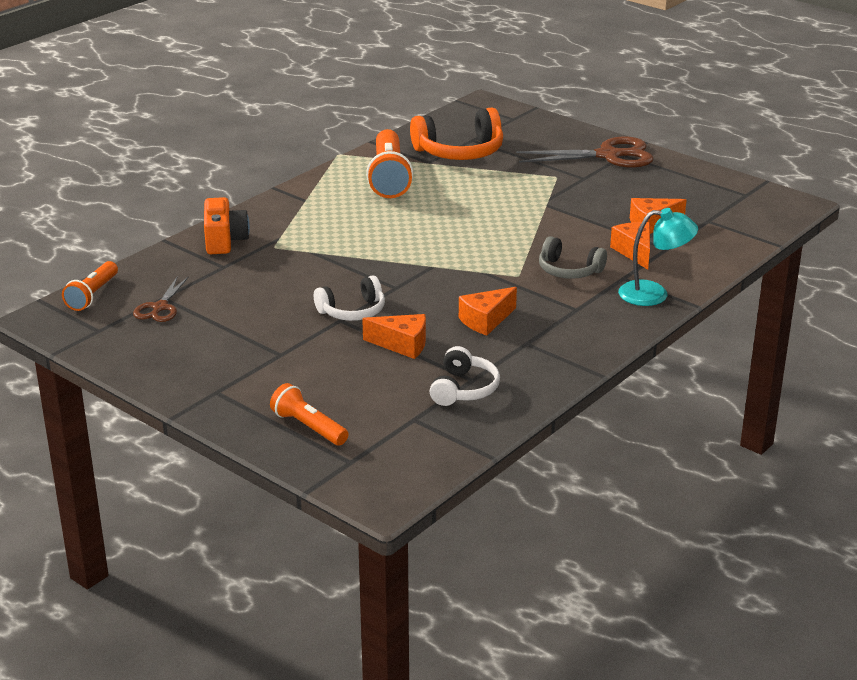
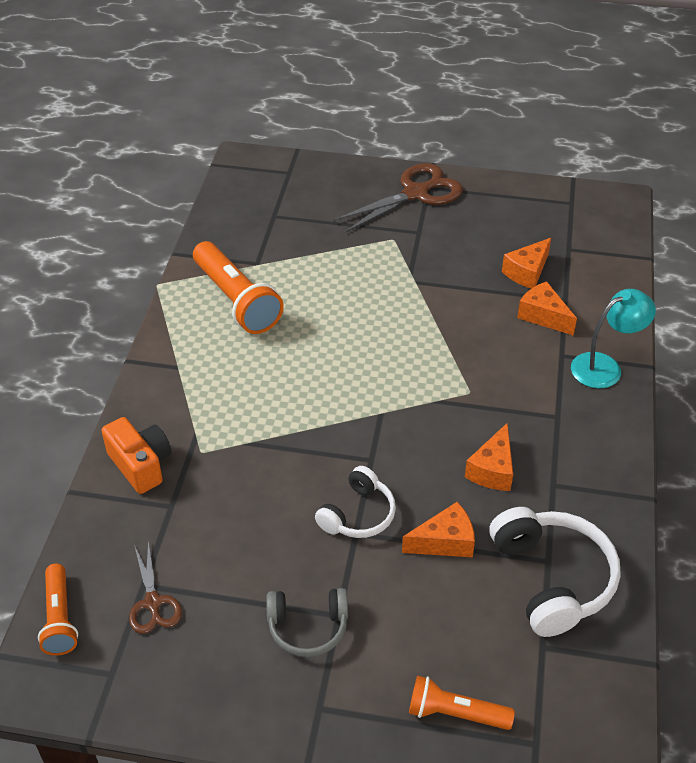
camera: 30 degrees left, 15 degrees up
orange headphones [410,108,503,160] -> none
white headphones [430,346,500,406] -> white headphones [489,507,621,637], size x1.61
grey headphones [539,236,607,279] -> grey headphones moved to [266,588,348,657]

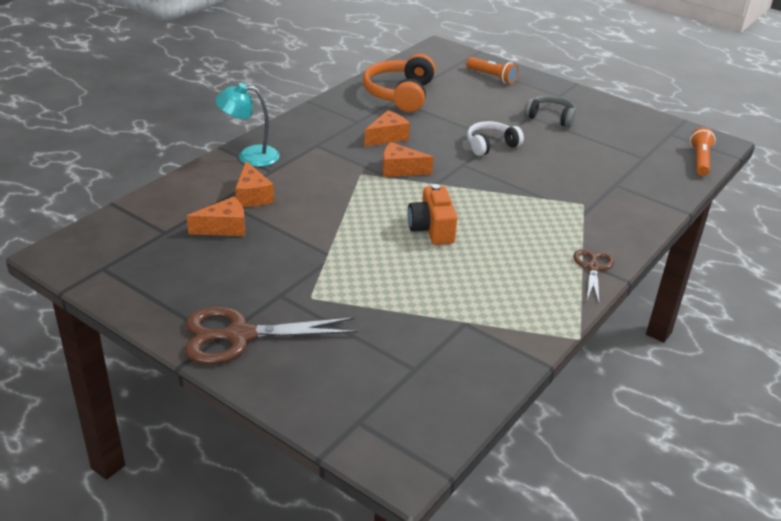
camera: 155 degrees left, 10 degrees down
orange camera [101,417,171,494] -> orange camera moved to [408,184,457,245]
brown scissors [129,541,182,634] -> brown scissors moved to [574,249,614,302]
orange flashlight [193,241,284,334] -> none
orange cheese [402,502,475,558] -> orange cheese moved to [382,142,434,177]
white headphones [489,507,621,637] -> orange headphones [363,54,435,112]

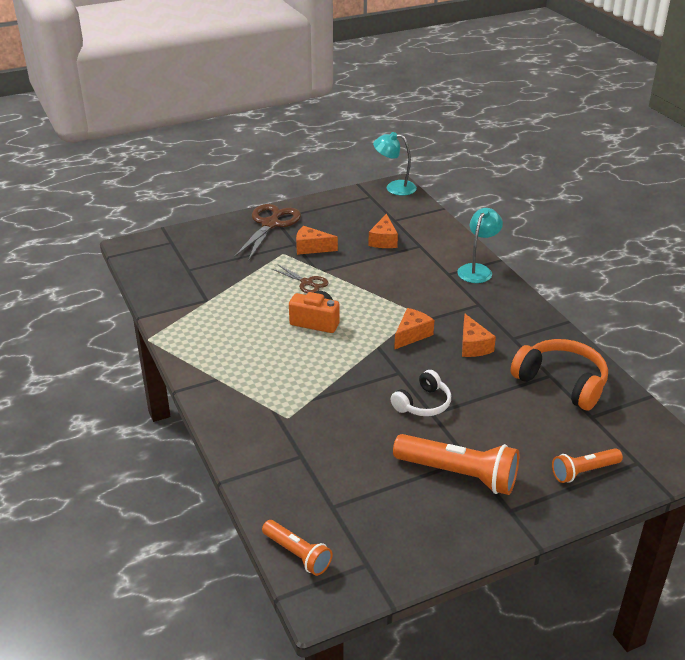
camera: 120 degrees right, 0 degrees up
orange cheese [235,161,274,207] -> orange cheese moved to [296,226,338,255]
white headphones [467,121,524,156] -> white headphones turned 45 degrees clockwise [391,370,451,416]
grey headphones [524,95,576,128] -> orange flashlight [393,434,519,495]
brown scissors [574,249,614,302] -> brown scissors moved to [272,264,329,293]
none -> turquoise lamp [373,132,417,196]

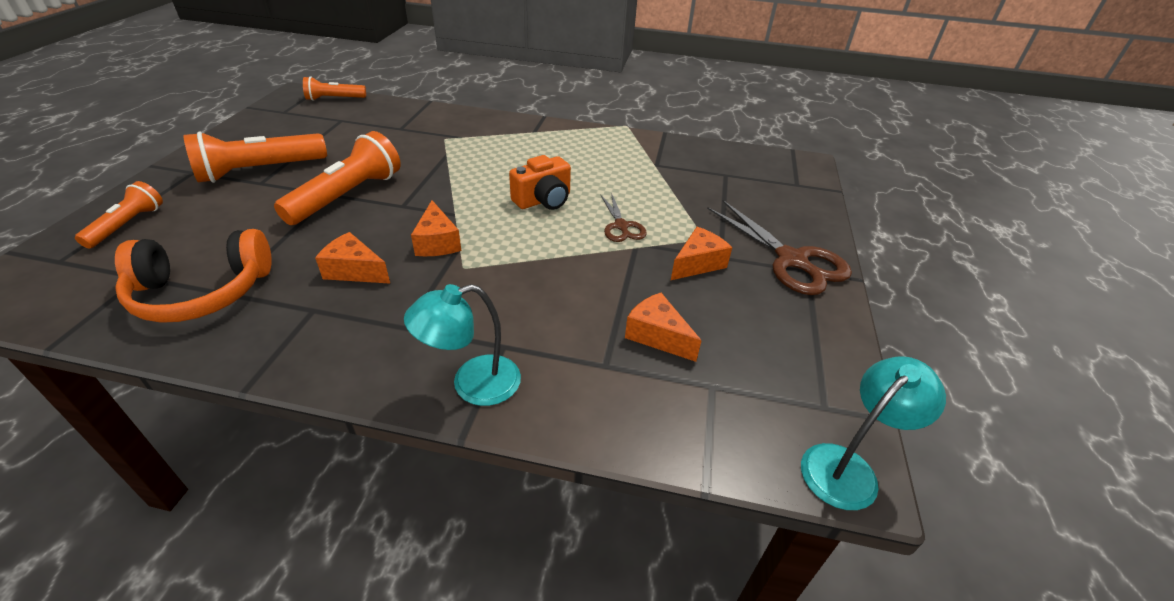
camera: 125 degrees right, 5 degrees up
brown scissors [272,264,329,293] -> brown scissors turned 90 degrees counterclockwise [600,193,647,242]
white headphones [391,370,451,416] -> orange flashlight [274,131,401,225]
turquoise lamp [457,208,503,283] -> turquoise lamp turned 90 degrees clockwise [404,284,521,406]

